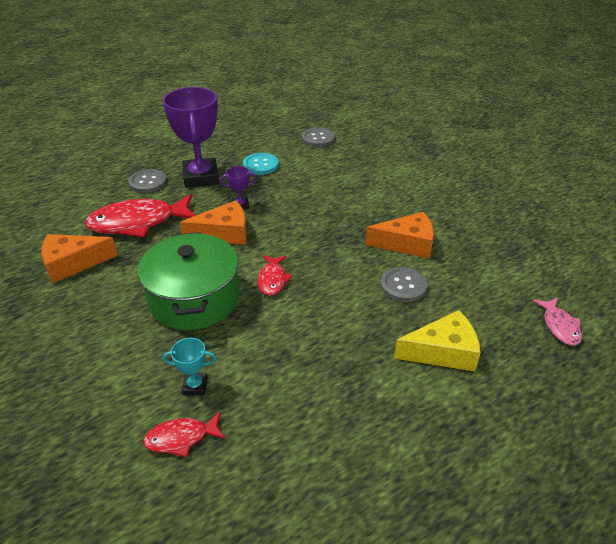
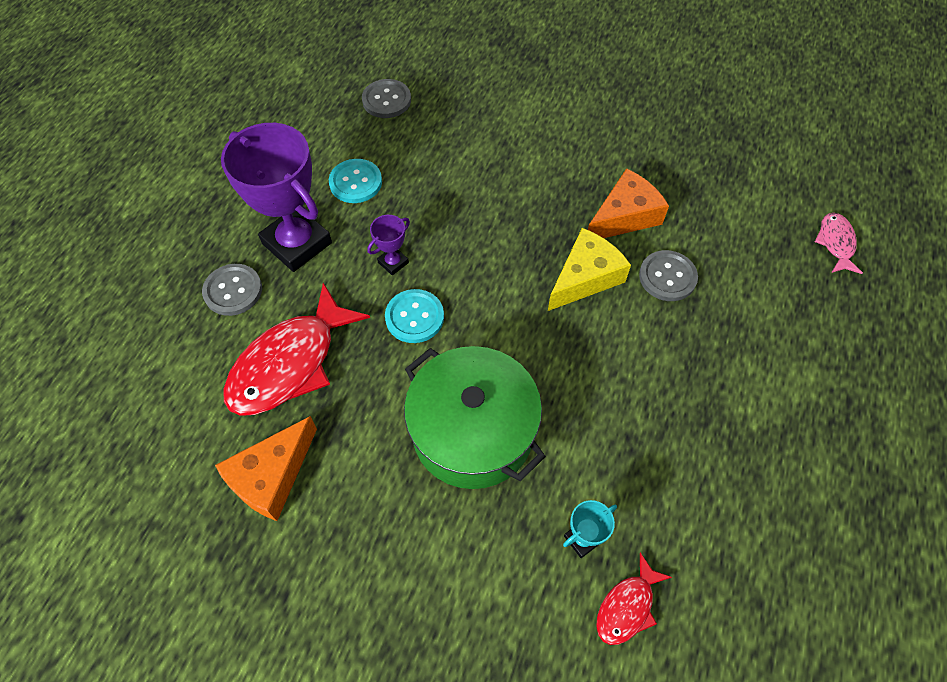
camera: 35 degrees left, 20 degrees up
orange cheese [180,200,247,245] -> turquoise button [385,289,444,343]
red fish [258,255,292,296] -> none
yellow cheese [394,310,481,371] -> yellow cheese moved to [548,228,631,311]
pink fish [533,297,582,346] -> pink fish turned 135 degrees counterclockwise [815,213,863,274]

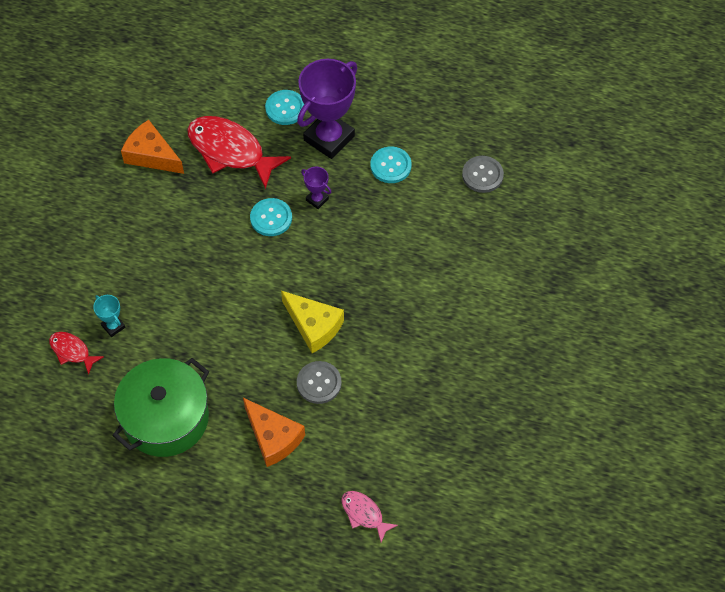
camera: 85 degrees right, 0 degrees up
grey button [202,264,262,316] -> turquoise button [265,90,304,125]
green pot [404,346,546,489] -> green pot moved to [112,358,209,457]
orange cheese [588,168,669,238] -> orange cheese moved to [243,398,305,467]
pink fish [815,213,863,274] -> pink fish turned 135 degrees counterclockwise [342,491,398,542]

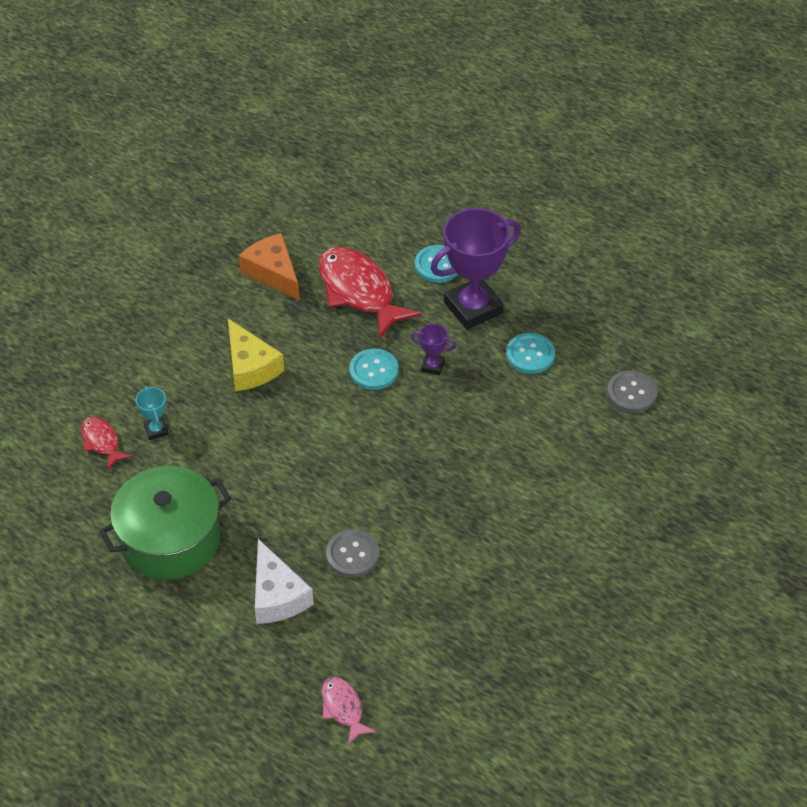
camera: 20 degrees right, 10 degrees down
orange cheese [243,398,305,467] -> white cheese [255,539,314,624]
yellow cheese [281,291,344,353] -> yellow cheese moved to [228,319,284,391]
purple trophy [301,167,332,209] -> purple trophy turned 45 degrees counterclockwise [411,323,456,375]

